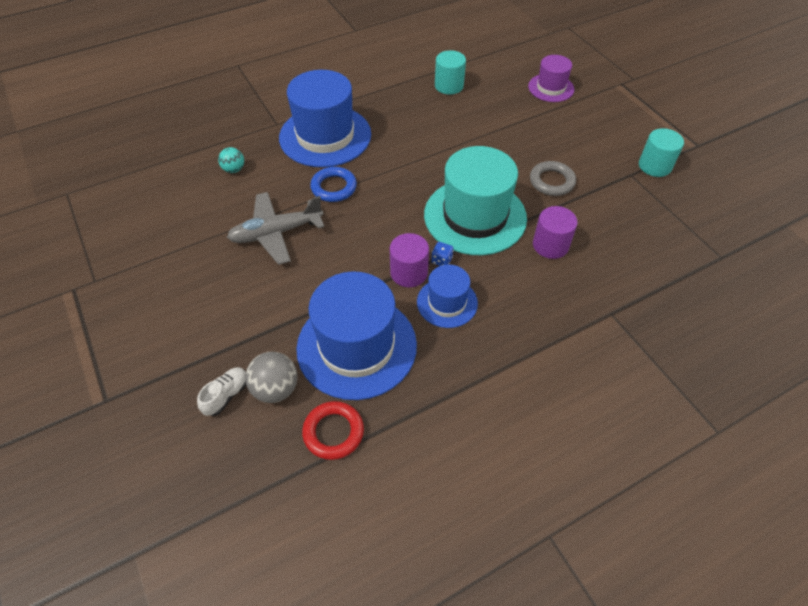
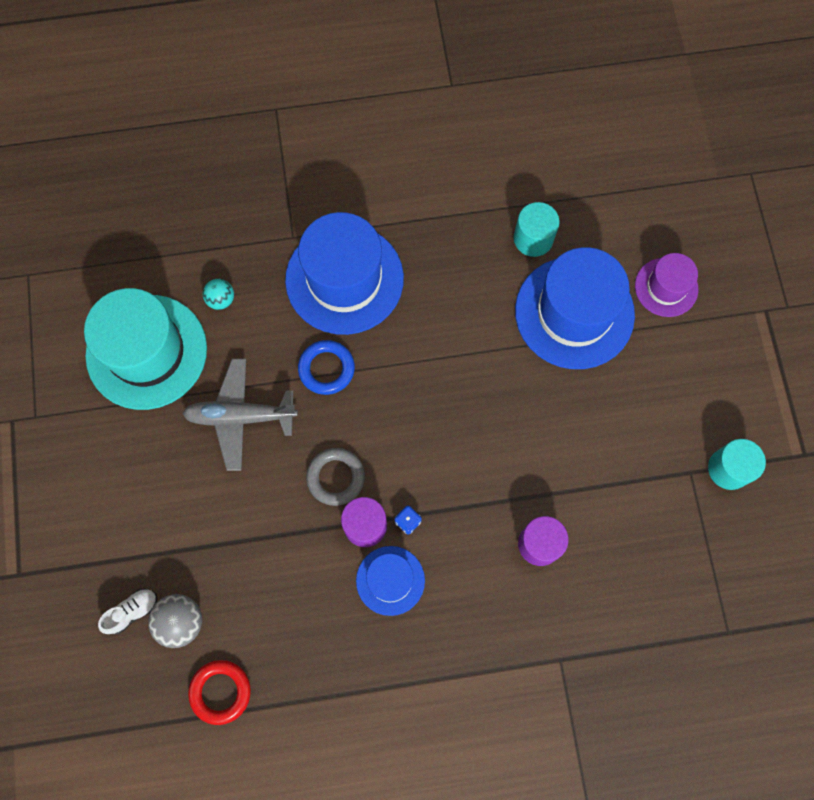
camera: 20 degrees right, 20 degrees up
blue hat [296,272,417,400] -> blue hat moved to [515,247,635,369]
turquoise hat [424,146,527,255] -> turquoise hat moved to [84,288,207,410]
grey ring [530,161,576,196] -> grey ring moved to [306,448,365,506]

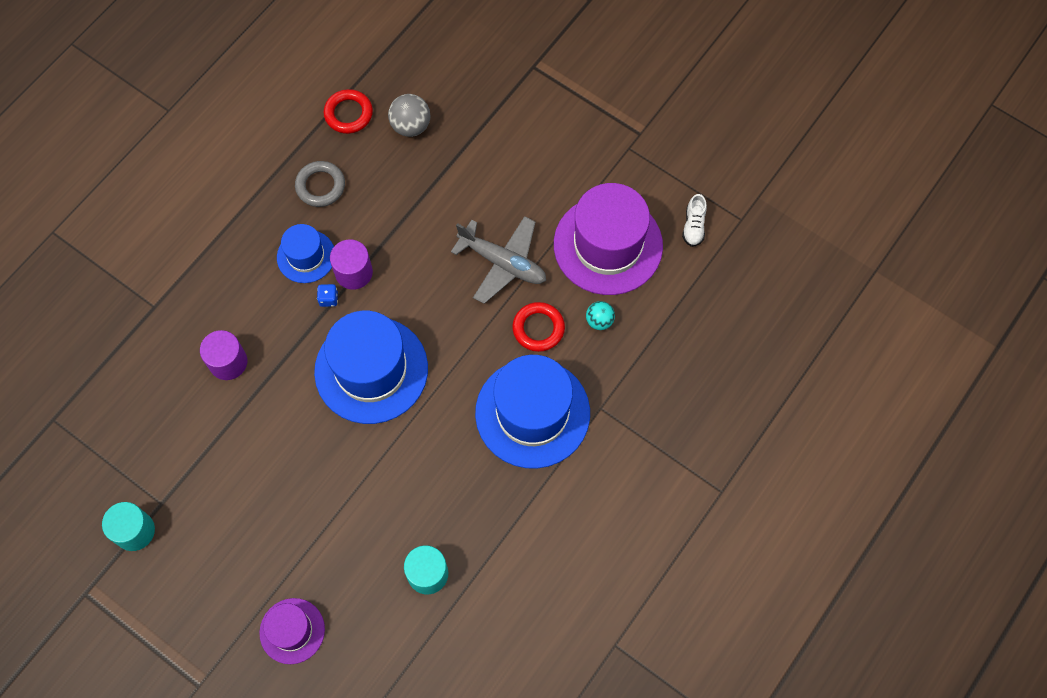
camera: 135 degrees right, 5 degrees down
turquoise hat [84,288,207,410] -> purple hat [554,183,663,295]
white shoe [98,589,157,634] -> white shoe moved to [682,194,707,247]
grey plane [182,359,298,471] -> grey plane turned 75 degrees clockwise [451,216,546,304]
blue ring [298,340,355,395] -> none
grey ring [306,448,365,506] -> grey ring moved to [295,161,345,207]
blue hat [515,247,635,369] -> blue hat moved to [314,311,428,424]
none -> red ring [512,302,565,352]

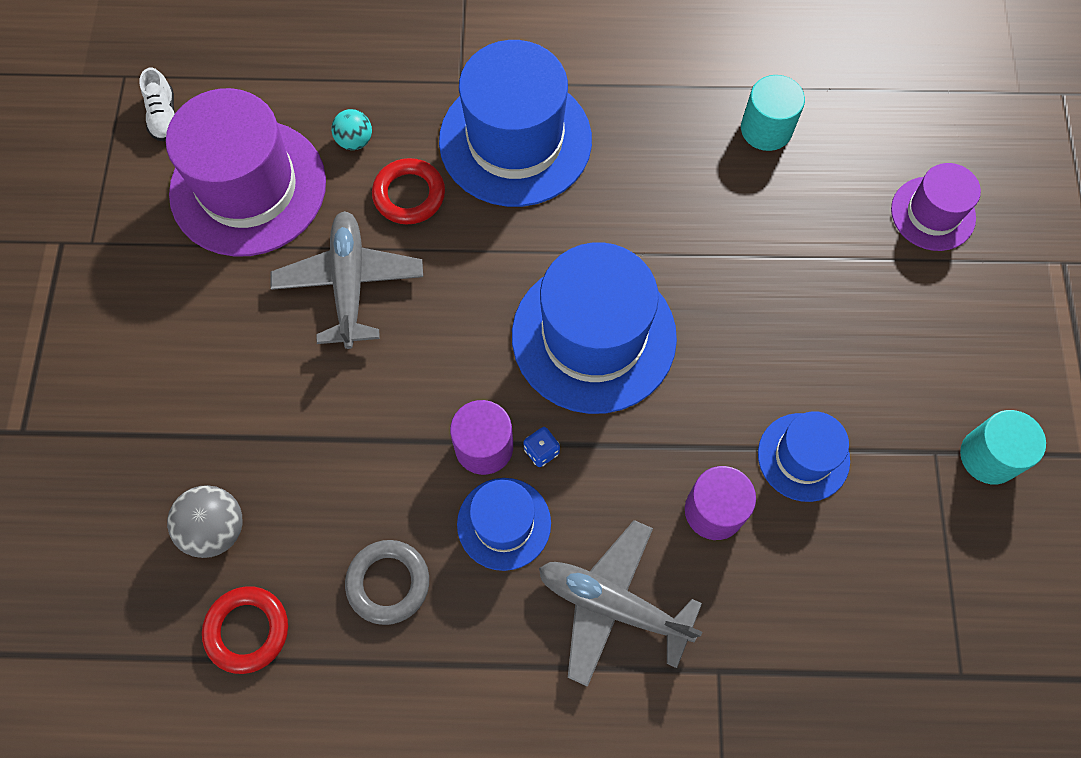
camera: 125 degrees left, 0 degrees up
white shoe [682,194,707,247] -> white shoe turned 105 degrees clockwise [139,68,175,141]
none -> grey plane [539,520,702,687]
none -> blue hat [758,411,850,502]

